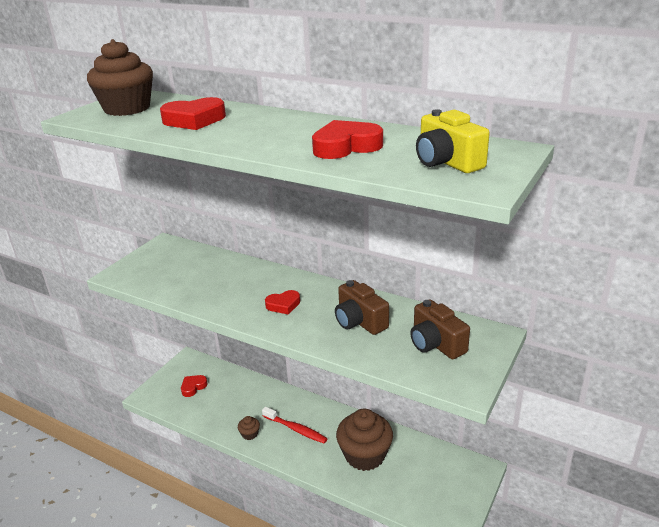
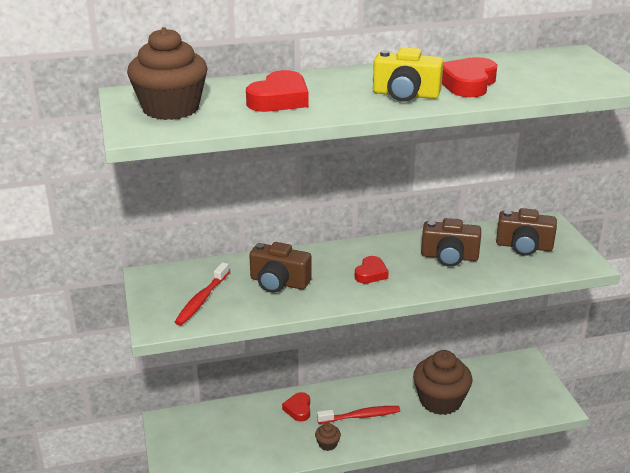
camera: 45 degrees left, 0 degrees up
red heart [181,375,208,397] -> red heart moved to [282,392,310,421]
yellow camera [416,109,490,173] -> yellow camera moved to [373,47,444,102]
none -> red toothbrush [175,262,229,325]
none -> brown camera [249,242,312,293]

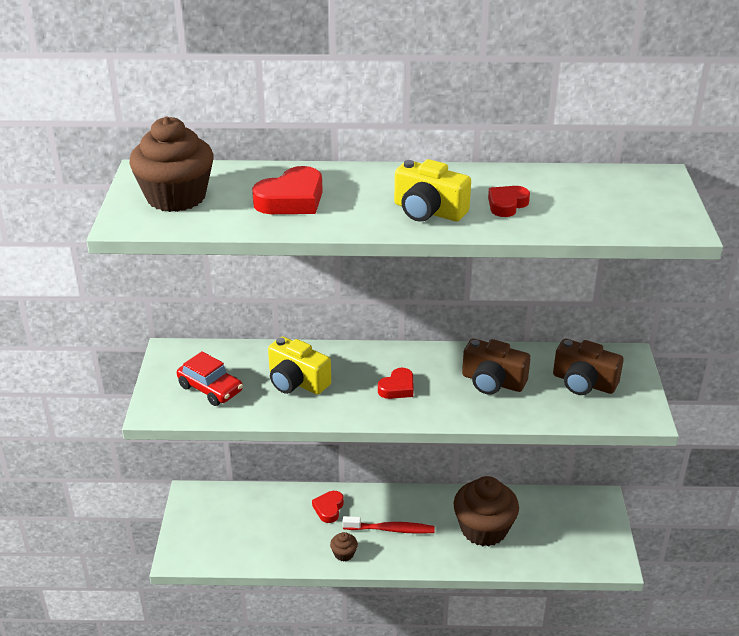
camera: 15 degrees right, 5 degrees up
red toothbrush [175,262,229,325] -> red car [177,351,243,406]
brown camera [249,242,312,293] -> yellow camera [268,336,331,395]
red heart [442,57,497,97] -> red heart [488,186,530,217], size x0.62

